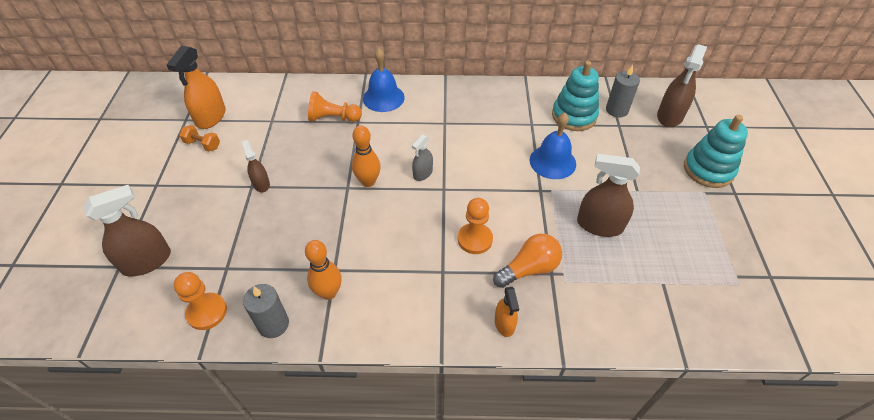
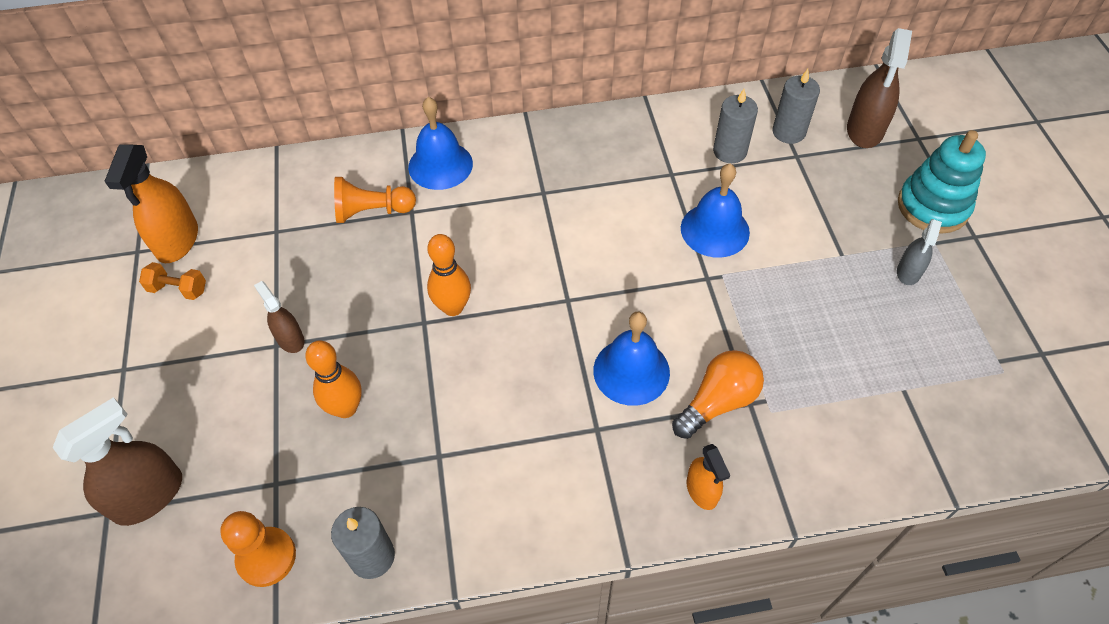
camera: 10 degrees left, 5 degrees up
orange bowling pin [305,240,342,300] -> orange bowling pin moved to [305,340,362,418]
grey spray bottle [412,134,433,181] -> grey spray bottle moved to [897,219,942,285]
orange pawn [458,198,493,254] -> blue bell [593,312,670,406]
turquoise stacking toy [552,61,599,131] -> grey candle [713,89,758,163]
brown spray bottle [577,154,640,237] -> none

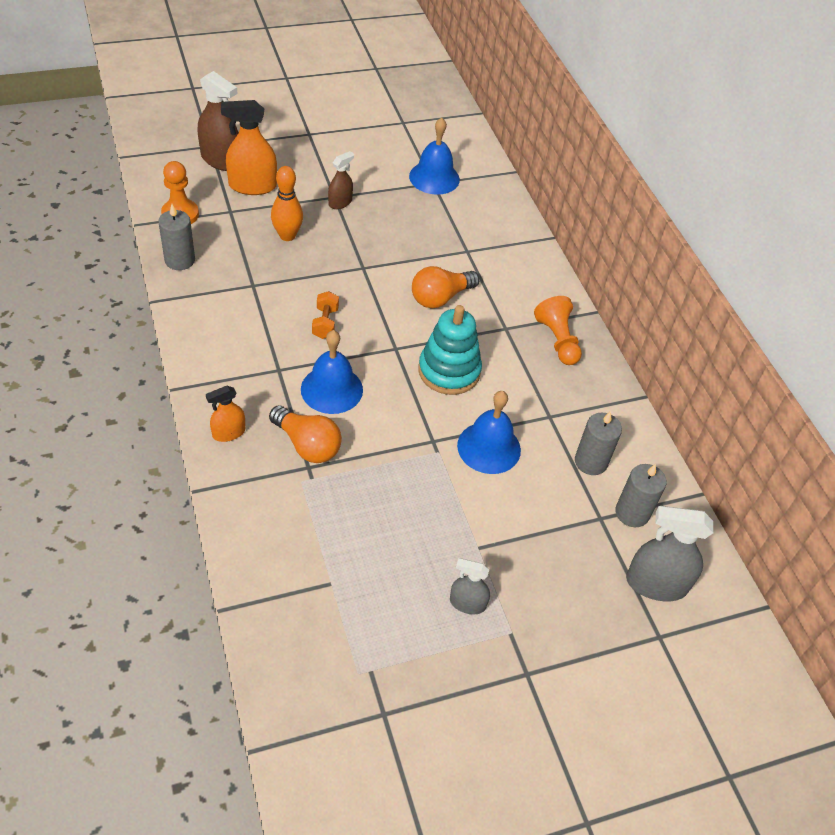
camera: 75 degrees right, 5 degrees down
orange spray bottle [105,144,198,263] -> orange spray bottle moved to [221,100,277,195]
orange dumbbell [139,262,206,300] -> orange dumbbell moved to [312,291,339,339]
orange pawn [334,177,416,223] -> orange pawn moved to [534,296,582,365]
blue bell [408,97,473,190] -> blue bell moved to [409,117,460,195]
orange bowling pin [427,234,471,316] -> none
brown spray bottle [847,28,912,148] -> grey spray bottle [626,506,713,601]
turquoise stacking toy [898,130,986,234] -> turquoise stacking toy moved to [418,305,482,395]
none -> orange light bulb [412,266,479,308]

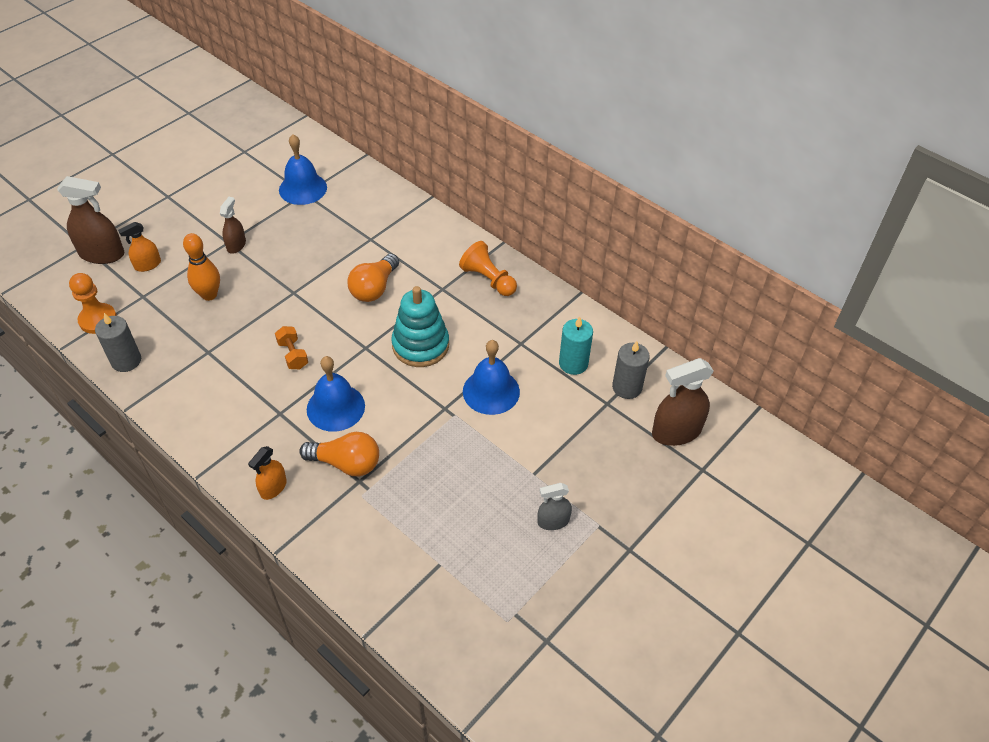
camera: 25 degrees left, 0 degrees up
orange spray bottle [221,100,277,195] -> orange spray bottle [118,222,161,272], size x0.58
grey candle [575,411,622,475] -> turquoise candle [559,316,593,375]
grey spray bottle [626,506,713,601] -> brown spray bottle [652,358,714,446]

